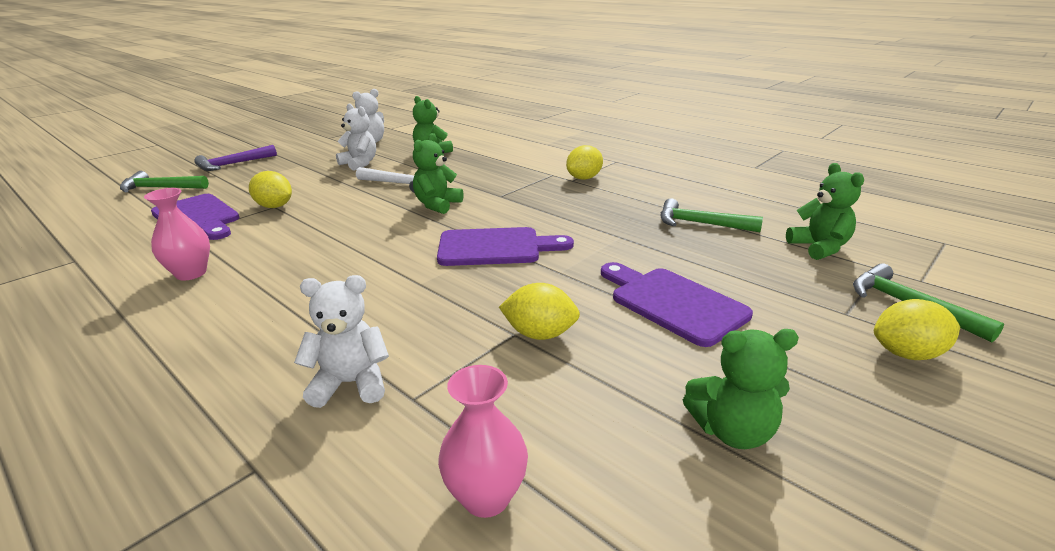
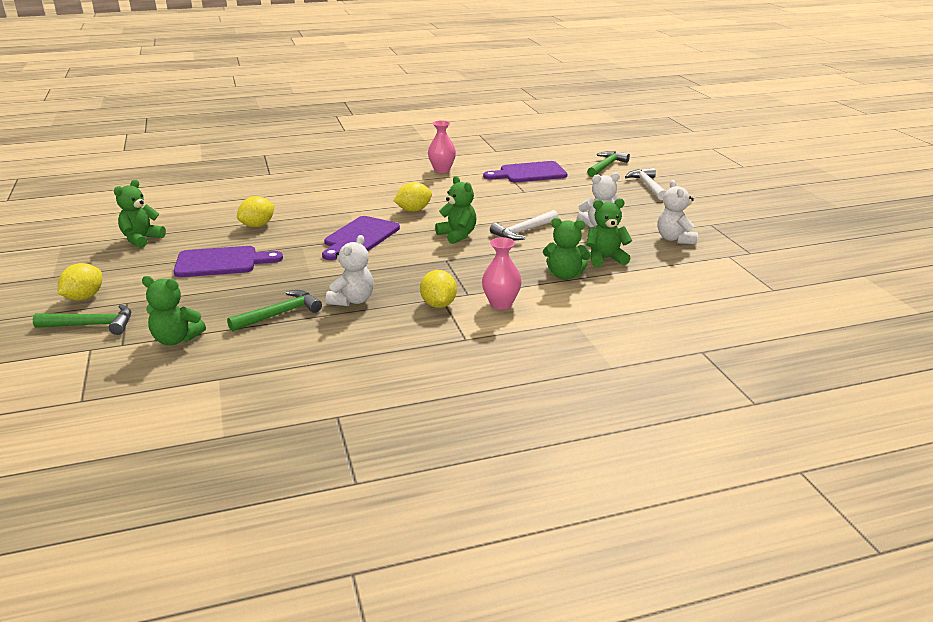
camera: 120 degrees right, 0 degrees up
purple hammer [194,145,277,171] -> white hammer [625,168,666,200]
yellow lemon [249,171,292,208] -> yellow lemon moved to [394,182,432,212]
white teddy bear [294,275,389,408] -> white teddy bear moved to [326,235,374,306]
pink vase [438,365,528,518] -> pink vase moved to [482,237,522,310]
none -> green teddy bear [543,218,591,280]

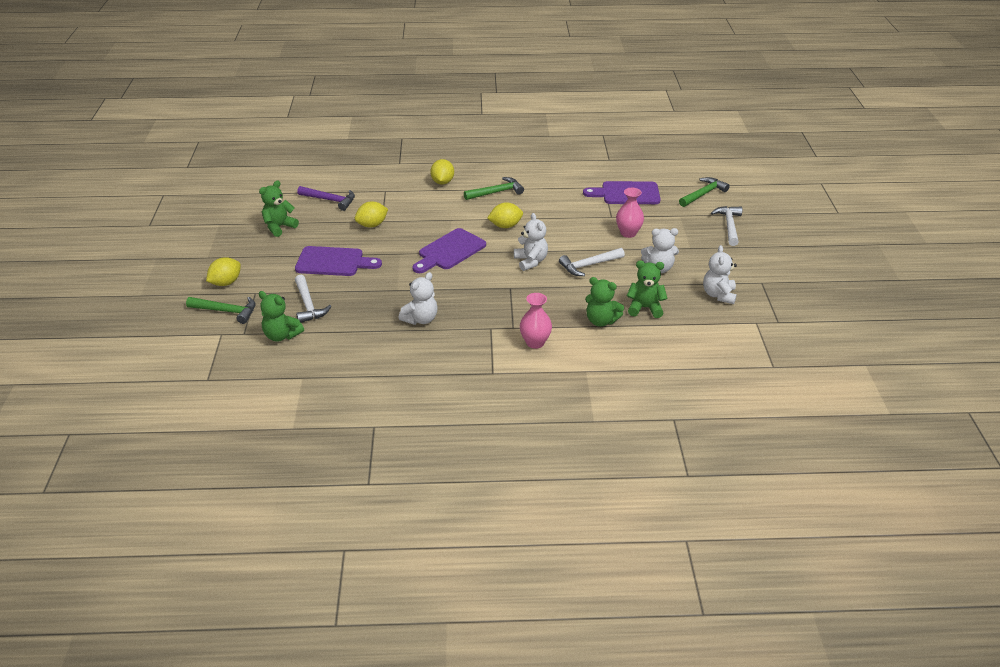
camera: 15 degrees right, 10 degrees up
green hammer [227,290,322,332] -> green hammer moved to [464,177,524,200]
yellow lemon [420,270,457,308] -> yellow lemon moved to [430,159,454,185]
pink vase [428,121,456,173] -> pink vase moved to [616,188,644,238]
green teddy bear [435,176,477,244] -> white teddy bear [514,213,548,271]
none -> white hammer [295,275,332,323]
none -> purple hammer [297,186,355,211]

